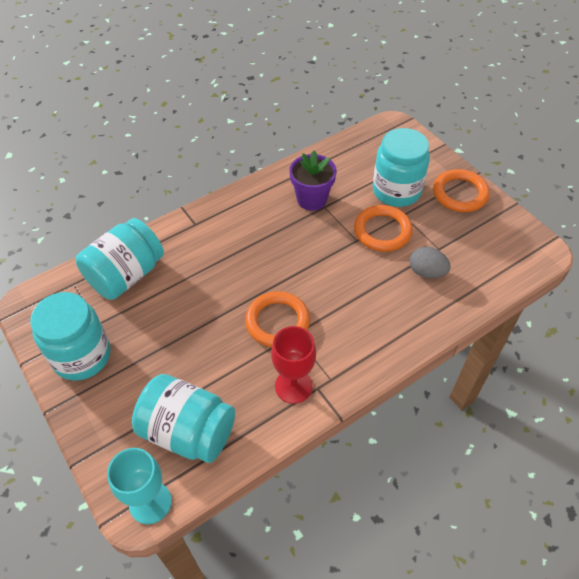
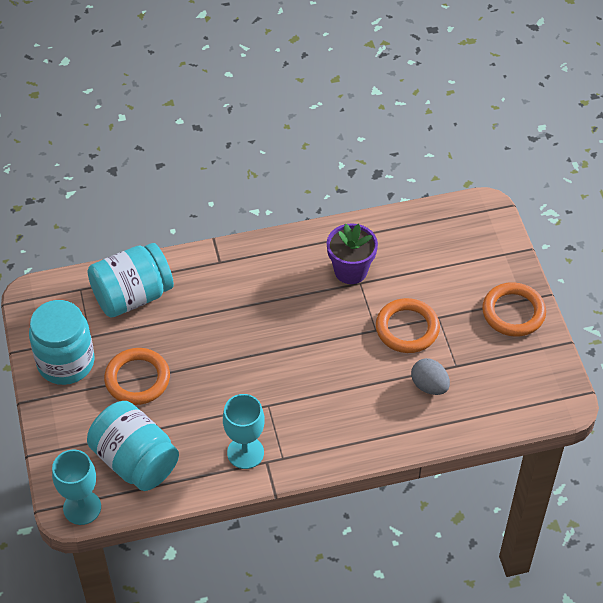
camera: 20 degrees right, 0 degrees up
orange ring [245,291,310,347] -> orange ring moved to [104,348,170,405]
red goblet [271,326,316,404] -> turquoise goblet [223,394,265,469]
turquoise jar [373,128,430,207] -> none

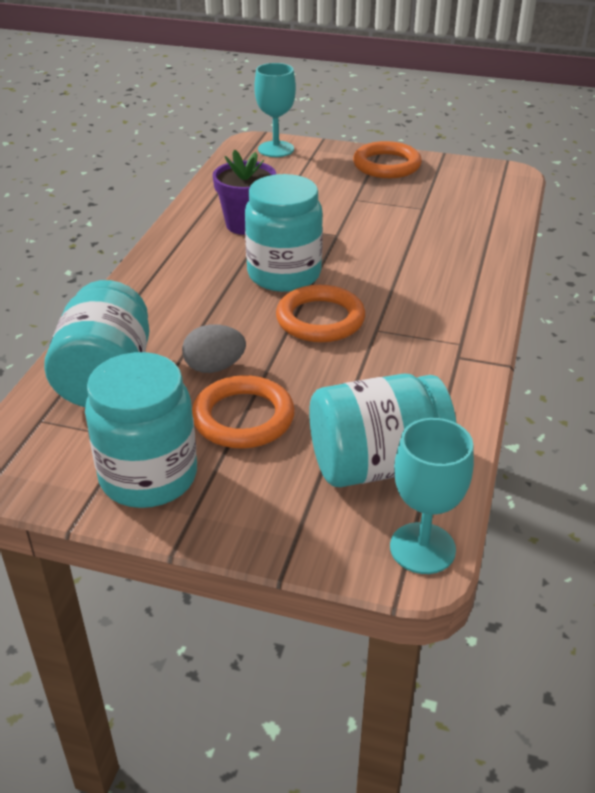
camera: 60 degrees left, 15 degrees down
turquoise goblet [223,394,265,469] -> turquoise goblet moved to [254,63,296,157]
orange ring [376,298,440,353] -> orange ring moved to [276,285,365,342]
grey egg [411,358,450,395] -> grey egg moved to [182,324,246,373]
none -> turquoise jar [245,174,323,292]

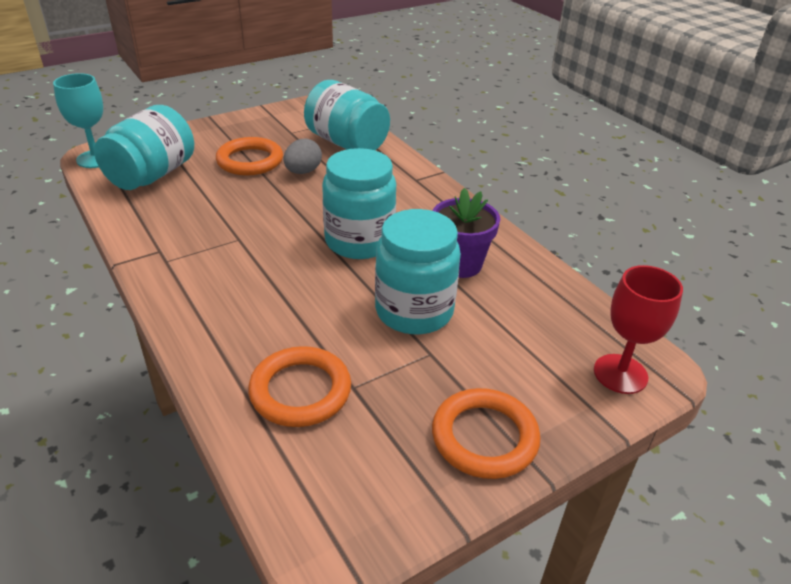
camera: 130 degrees right, 0 degrees up
turquoise jar [85,352,197,508] -> turquoise jar moved to [375,209,461,334]
turquoise goblet [254,63,296,157] -> red goblet [594,265,683,394]
orange ring [276,285,365,342] -> orange ring moved to [248,346,351,427]

